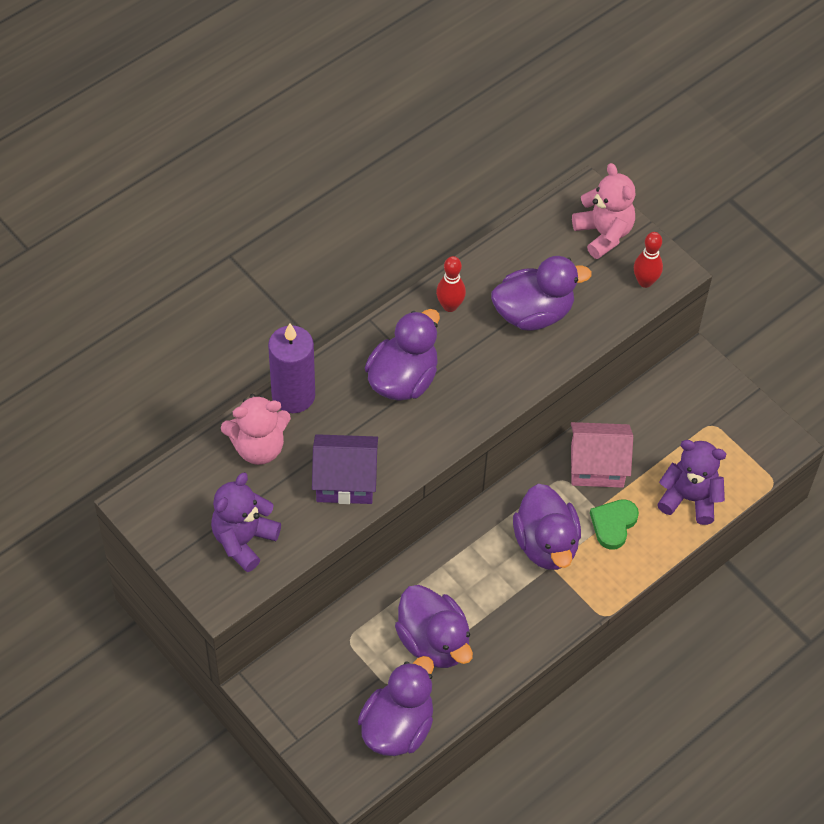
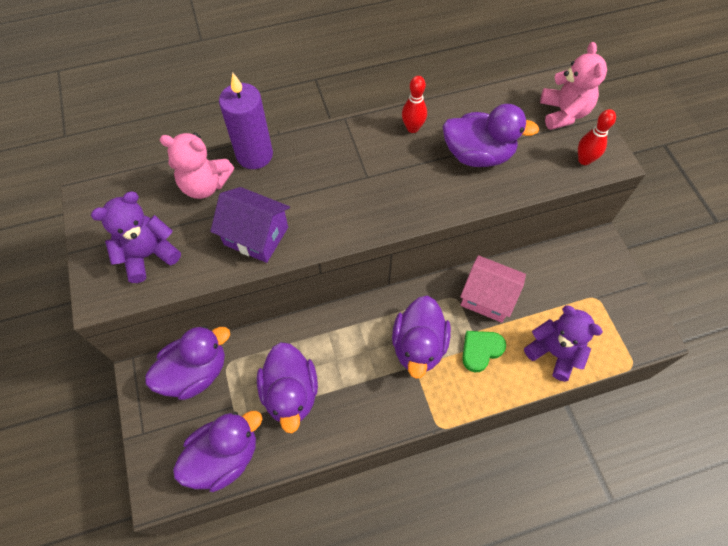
camera: 25 degrees right, 5 degrees up
purple duck [365,309,440,401] -> purple duck moved to [145,326,230,400]

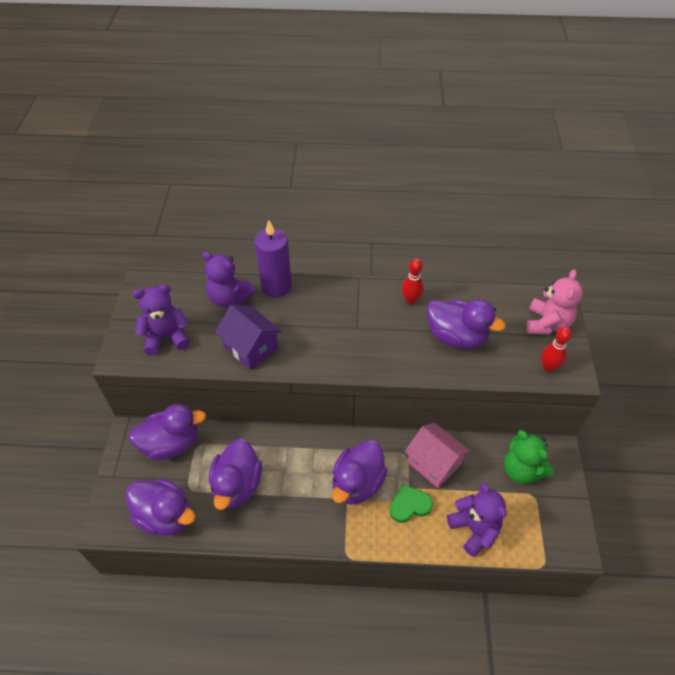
camera: 20 degrees right, 10 degrees down
pink teddy bear [159,132,234,199] -> purple teddy bear [202,251,256,307]
purple duck [173,411,262,492] -> purple duck turned 45 degrees clockwise [125,478,196,536]
none -> green teddy bear [504,430,554,484]

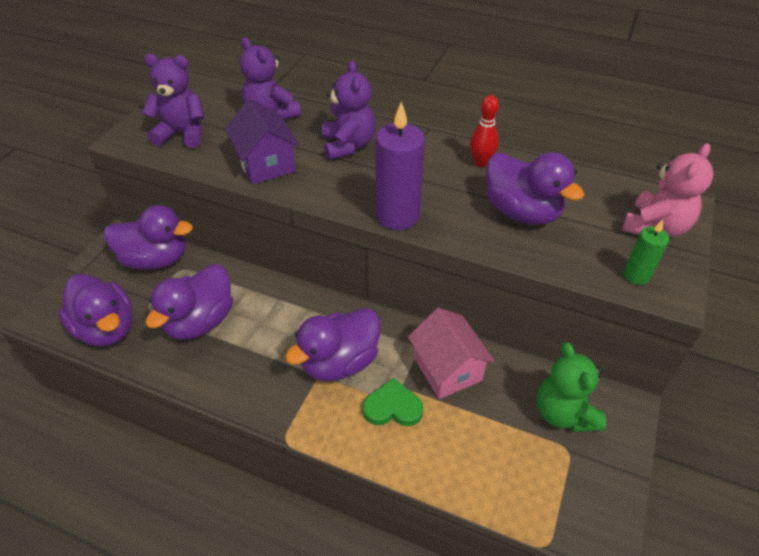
camera: 20 degrees right, 5 degrees down
purple candle [255,220,292,298] -> purple candle moved to [375,102,425,230]
purple teddy bear [447,482,507,557] -> purple teddy bear moved to [322,60,375,160]
red bowling pin [541,327,572,372] -> green candle [624,219,669,285]

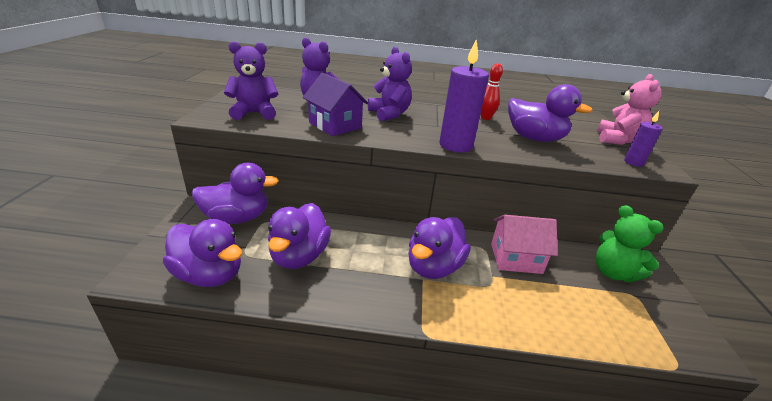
camera: 20 degrees left, 15 degrees down
green heart [363,378,424,426] -> none
pink house [408,308,495,399] -> pink house turned 45 degrees counterclockwise [491,215,557,274]
green candle [624,219,669,285] -> purple candle [624,111,663,167]

